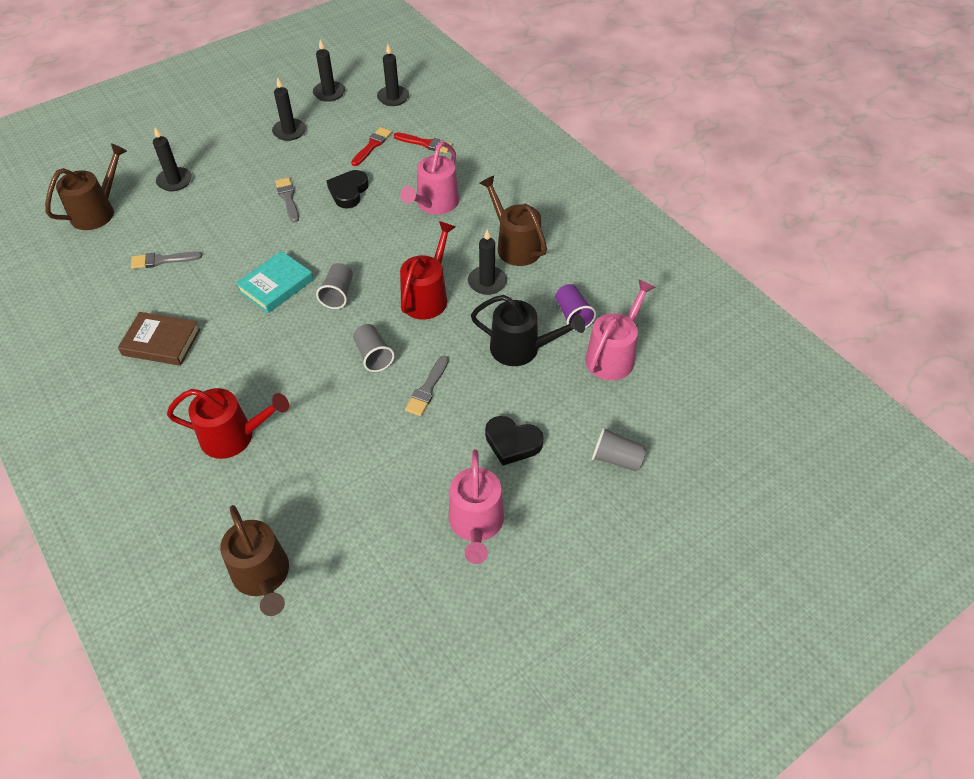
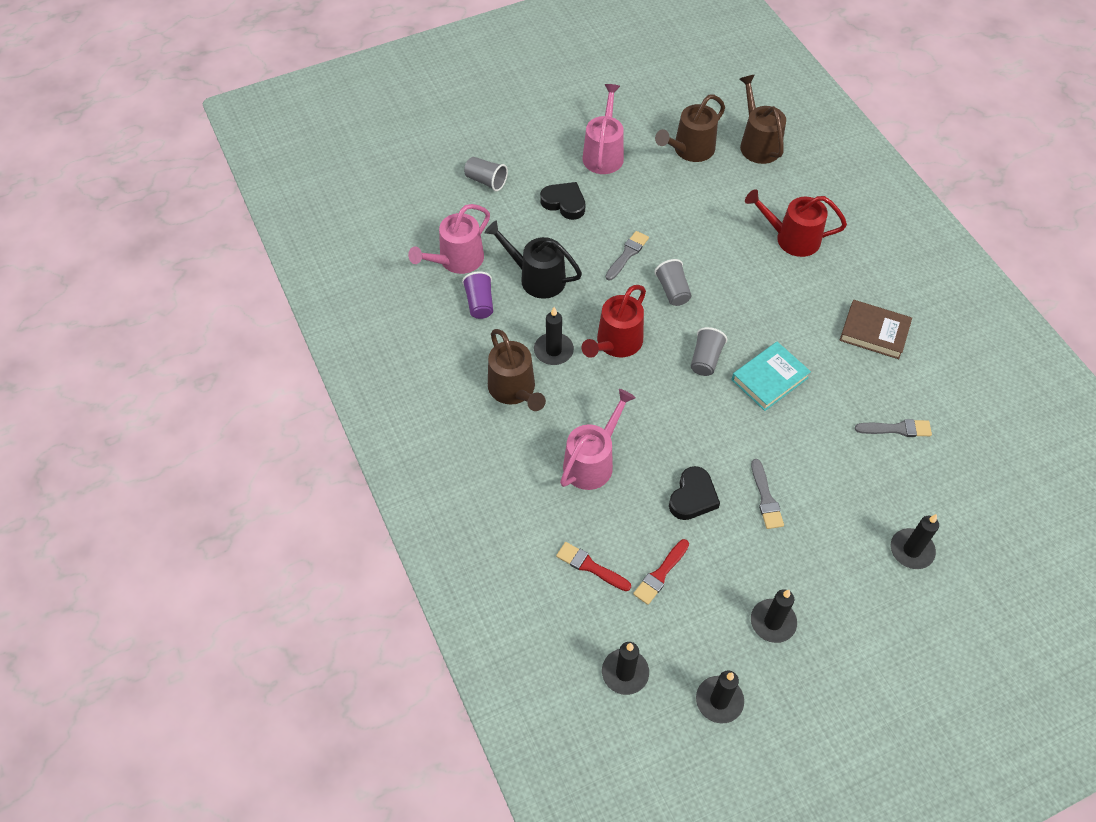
camera: 170 degrees left, 5 degrees up
brown watering can [45,143,127,230] -> brown watering can moved to [655,95,725,162]

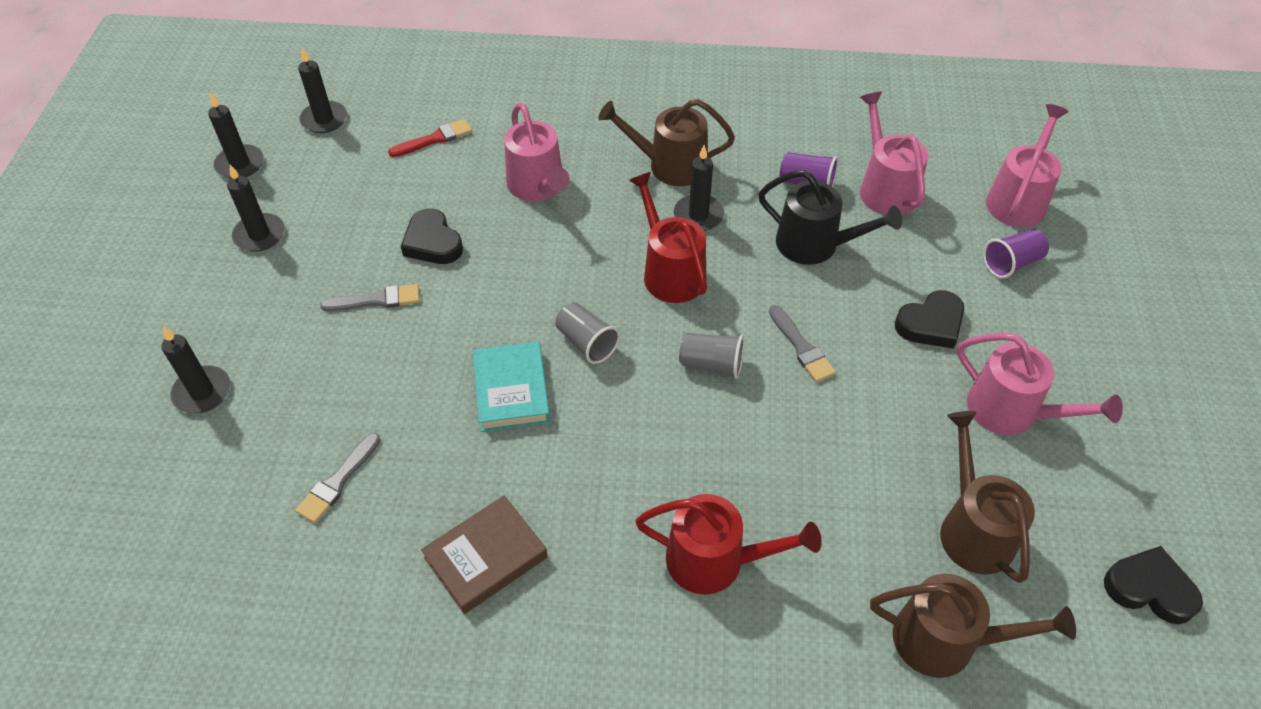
camera: 120 degrees right, 5 degrees down
grey cup [464,157,508,191] -> purple cup [983,229,1049,279]
black watering can [485,221,582,299] -> black watering can turned 60 degrees clockwise [759,170,902,265]
red brush [633,539,689,605] -> none
red watering can [745,189,847,257] -> red watering can turned 60 degrees clockwise [635,494,822,594]
grey brush [751,459,784,529] -> grey brush turned 150 degrees clockwise [320,284,420,311]
none -> pink watering can [986,104,1069,227]
none -> black heart [1104,546,1203,624]

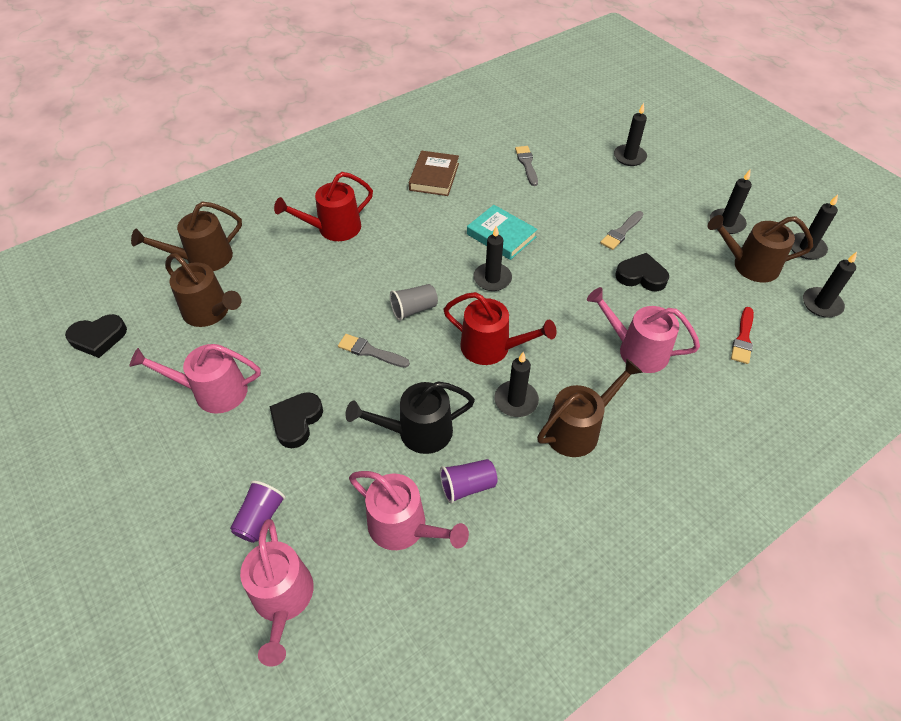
camera: 140 degrees right, 0 degrees up
grey cup [555,302,620,364] -> black candle [473,225,512,291]
none -> brown watering can [708,215,813,283]

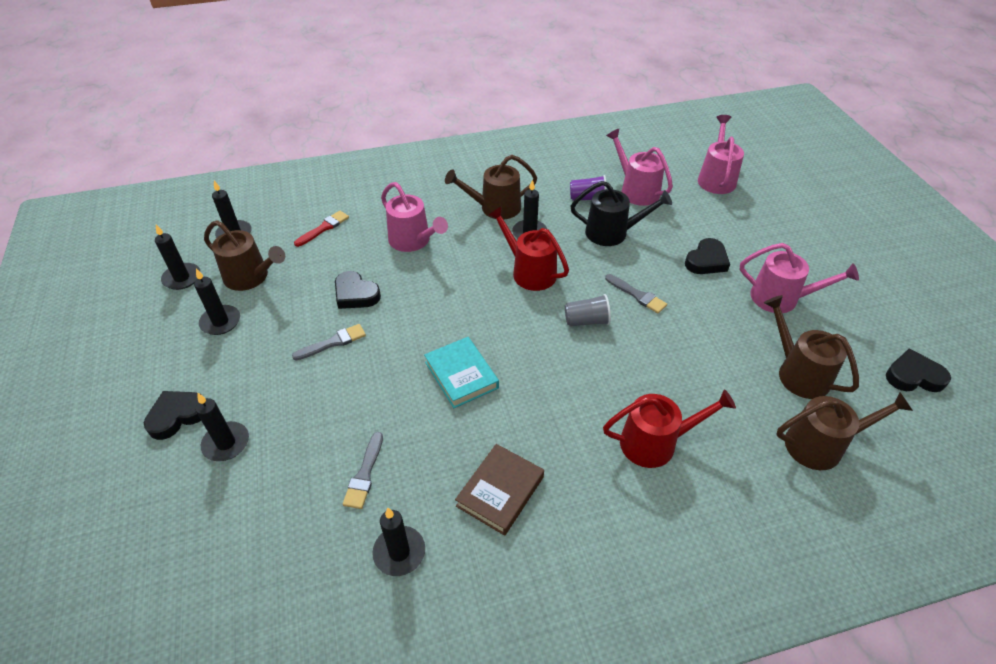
camera: 160 degrees left, 5 degrees down
purple cup [230,480,286,543] -> none
black candle [473,225,512,291] -> black candle moved to [372,508,425,576]
none -> black heart [144,391,201,440]

